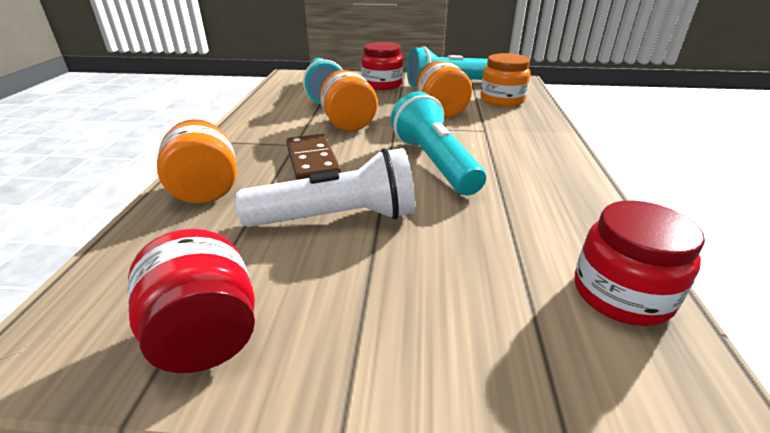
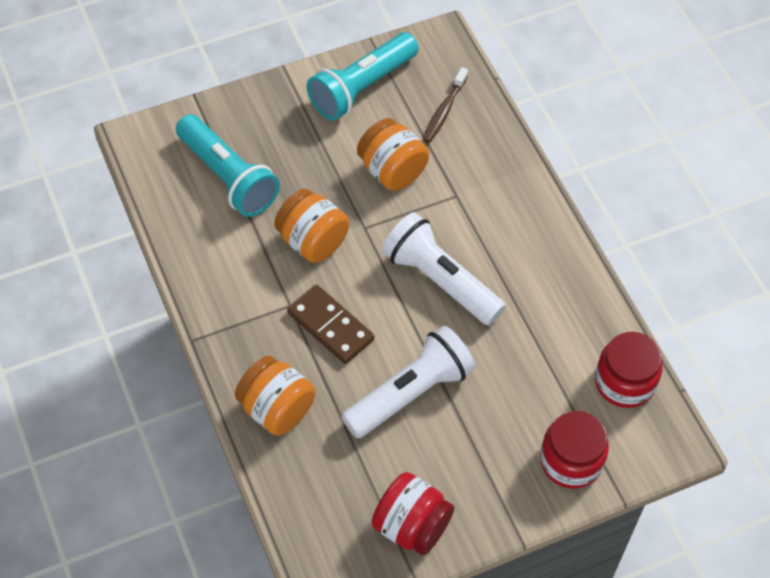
camera: 30 degrees left, 25 degrees up
red jar [361,42,403,90] -> red jar moved to [540,411,609,489]
turquoise flashlight [391,92,486,195] -> white flashlight [382,212,505,325]
orange jar [480,53,530,107] -> brown toothbrush [423,67,468,143]

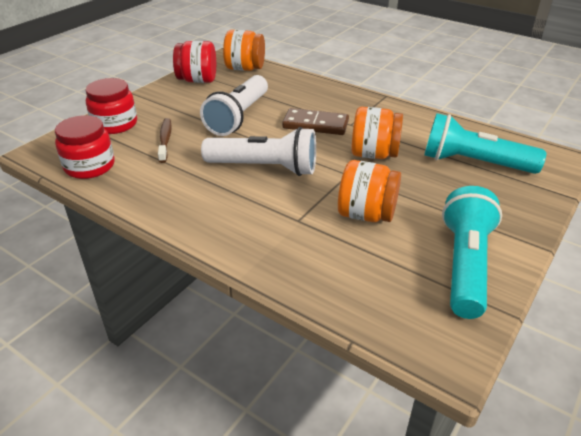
camera: 150 degrees right, 20 degrees down
orange jar [235,356,315,436] -> orange jar moved to [223,30,265,71]
brown toothbrush [423,67,468,143] -> brown toothbrush moved to [158,118,171,163]

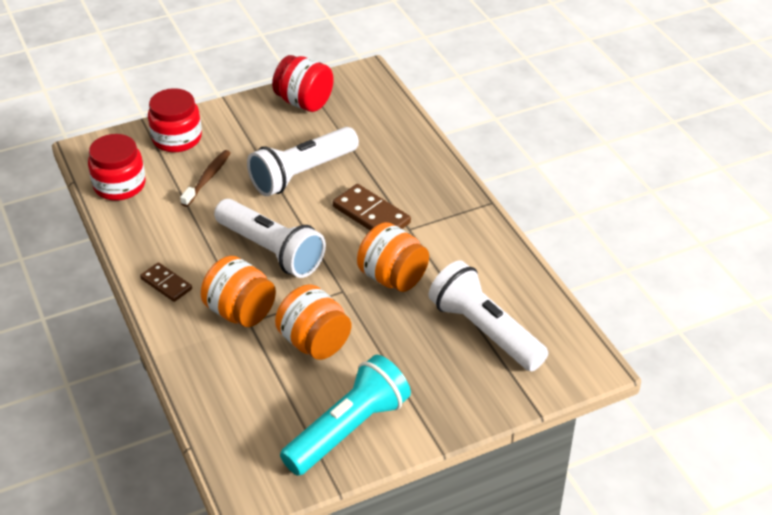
camera: 30 degrees right, 5 degrees up
orange jar [223,30,265,71] -> orange jar moved to [201,256,276,327]
turquoise flashlight [424,113,546,174] -> white flashlight [429,260,548,371]
none -> brown domino [140,262,192,302]

